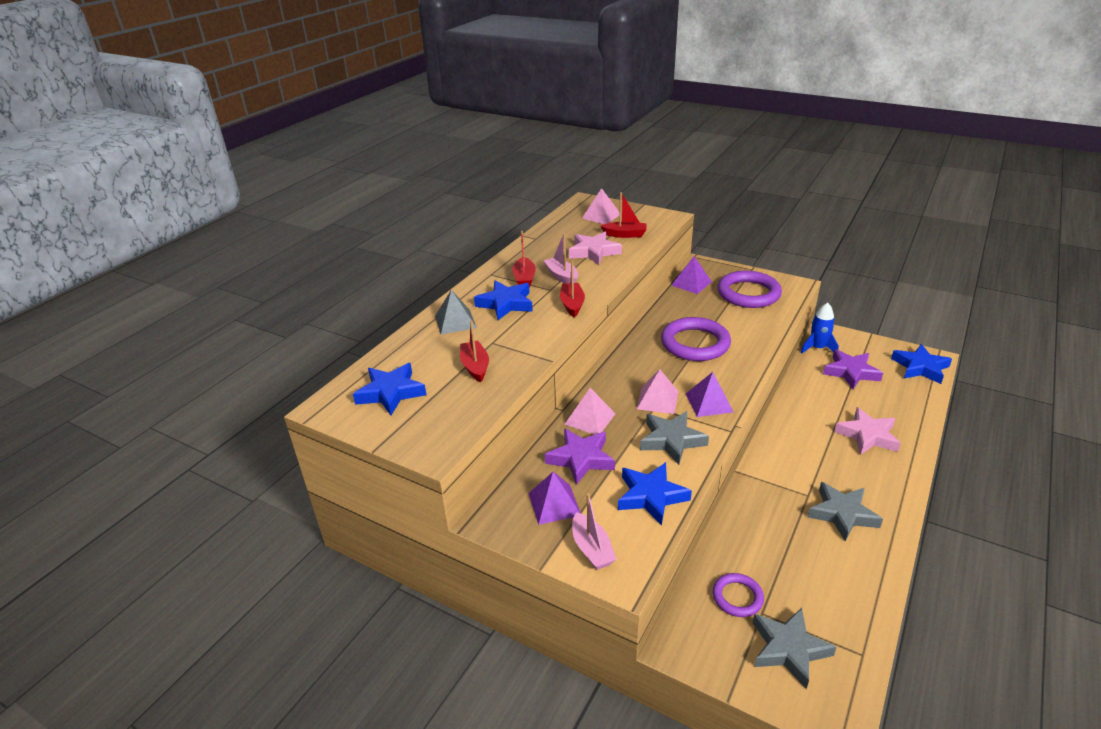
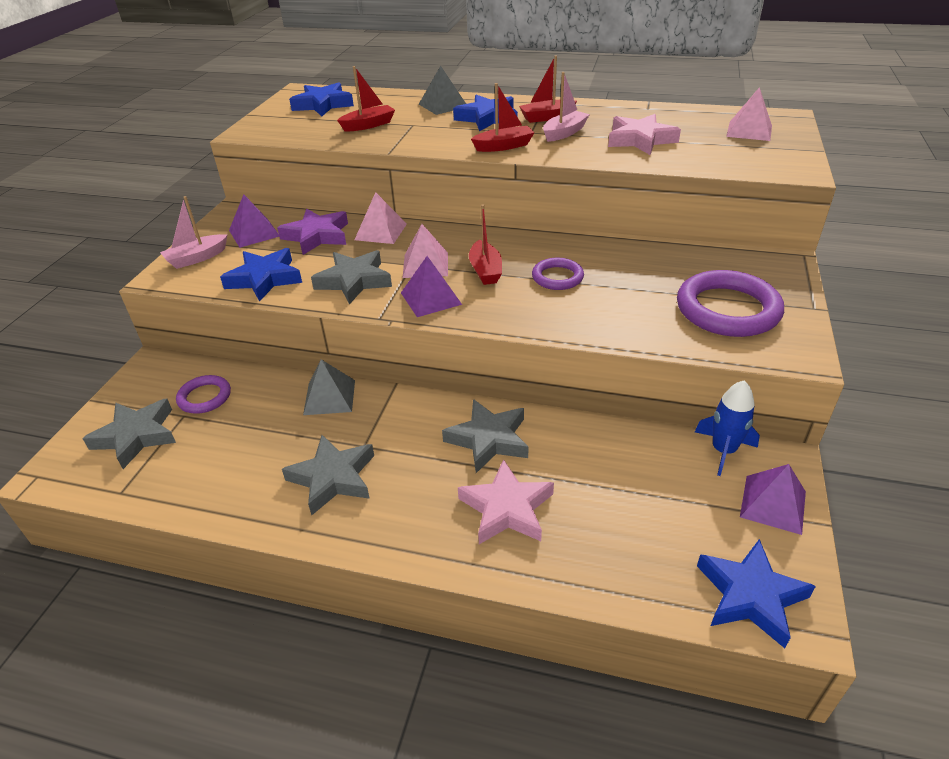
camera: 75 degrees right, 5 degrees up
red boat [601,192,647,238] -> red boat moved to [469,204,502,285]
purple ring [661,317,731,361] -> purple ring [532,258,584,290], size x0.55
purple pyramid [671,257,712,294] -> purple pyramid moved to [740,464,806,535]
purple star [823,349,883,389] -> none
none -> grey pyramid [303,359,355,415]
none -> grey star [442,399,528,473]

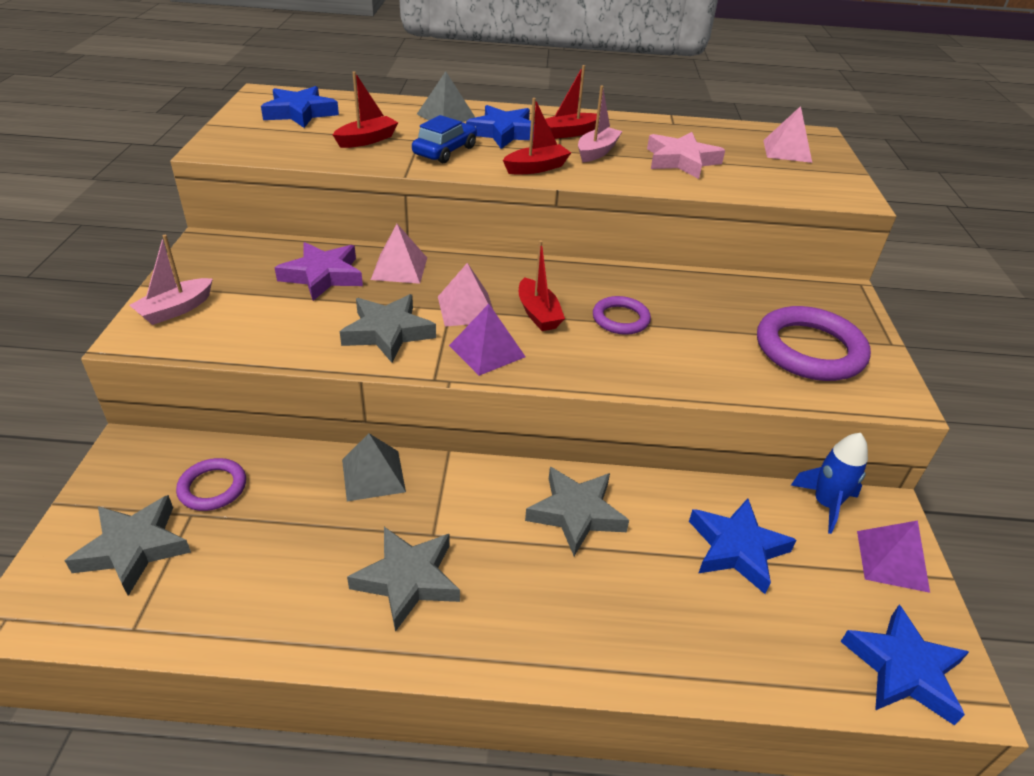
camera: 15 degrees left, 0 degrees up
blue star [220,248,302,302] -> blue star moved to [689,498,797,594]
purple pyramid [229,194,279,248] -> none
pink star [458,459,554,544] -> none
none -> blue car [412,115,477,163]

